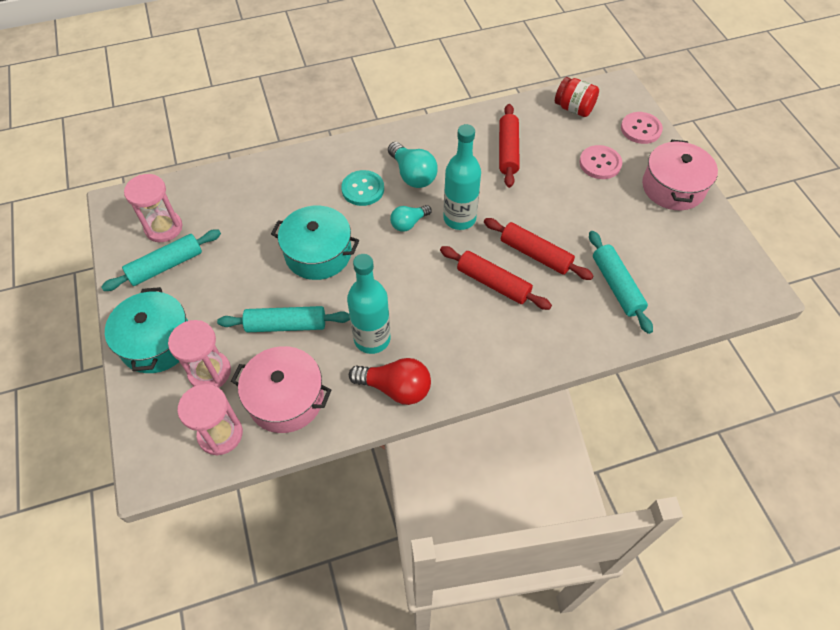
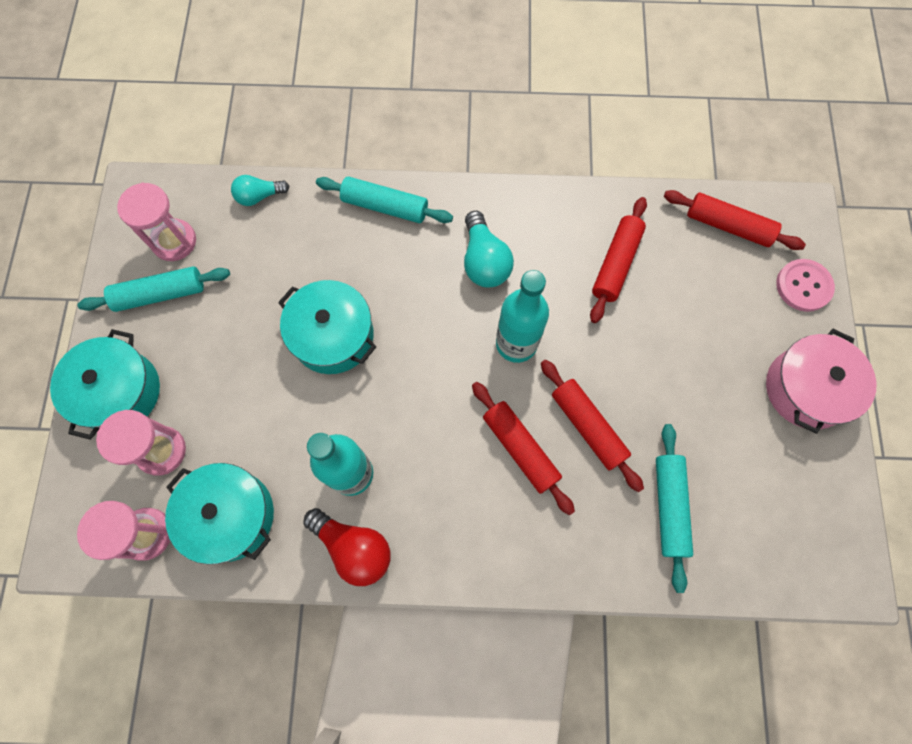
camera: 20 degrees right, 15 degrees up
turquoise rolling pin [217,306,350,332] -> turquoise rolling pin moved to [316,176,453,223]
pink pot [231,346,331,433] -> turquoise pot [165,463,274,564]
turquoise button [341,170,384,206] -> none
turquoise light bulb [390,205,432,232] -> turquoise light bulb moved to [231,175,290,206]
red jar [555,77,599,117] -> red rolling pin [664,190,806,250]
pink button [579,145,622,179] -> none

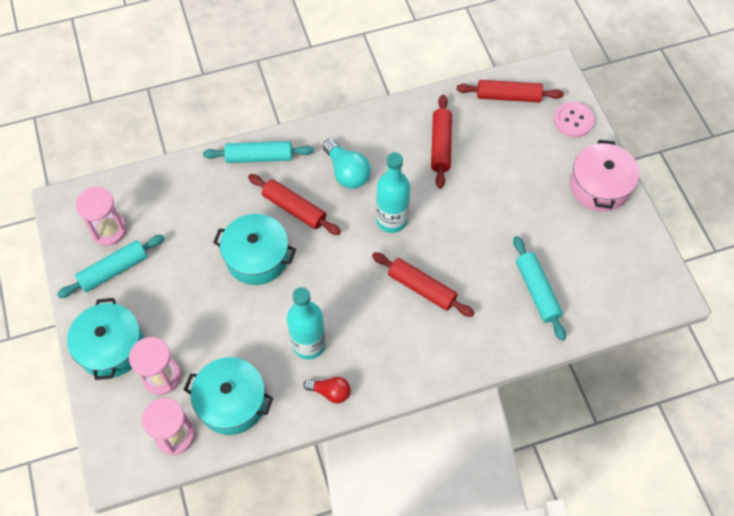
camera: 20 degrees left, 10 degrees down
turquoise light bulb [231,175,290,206] -> none
red light bulb [303,508,391,586] -> red light bulb [303,377,351,404], size x0.64
red rolling pin [541,360,644,492] -> red rolling pin moved to [248,174,341,235]

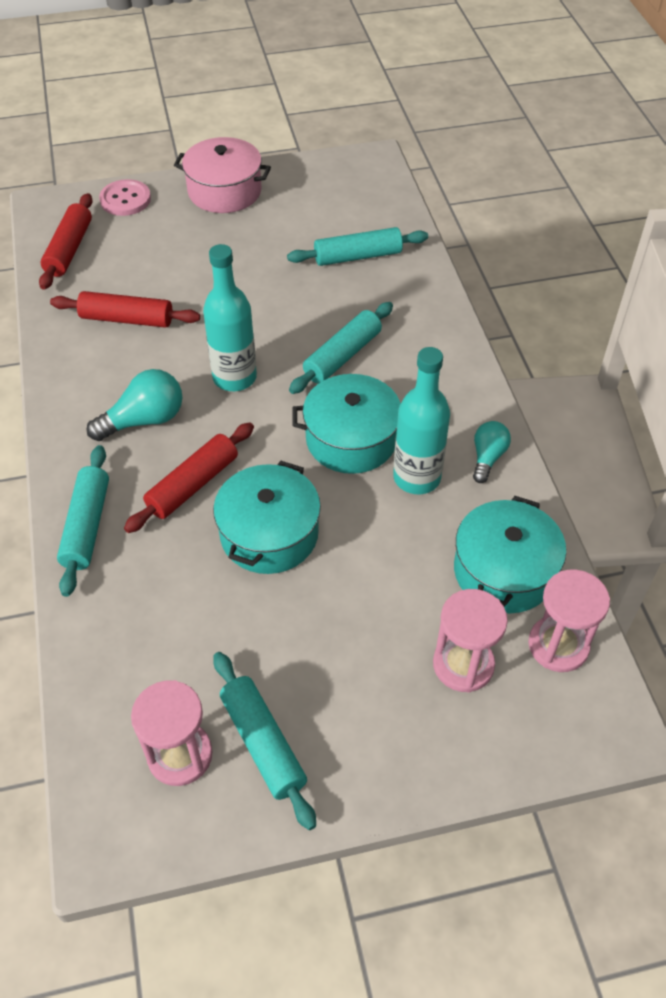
camera: 85 degrees left, 10 degrees down
turquoise pot [67,298,144,380] -> turquoise pot moved to [292,374,401,474]
red light bulb [303,377,351,404] -> turquoise light bulb [473,421,511,483]
red rolling pin [372,252,474,317] -> turquoise rolling pin [289,302,393,394]

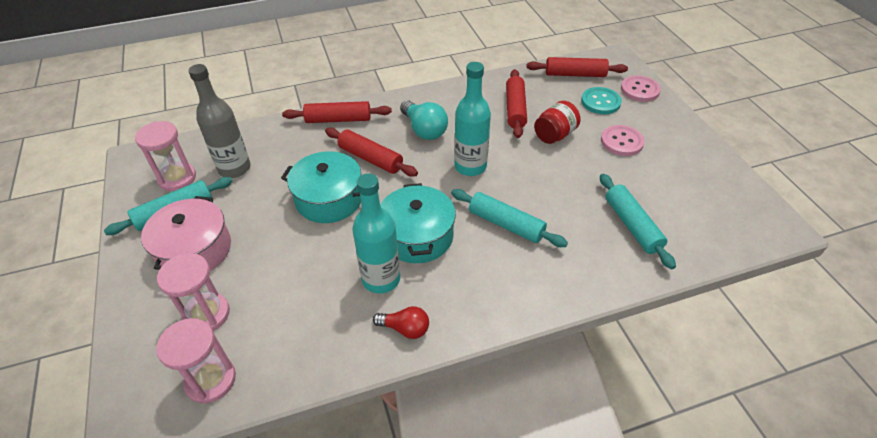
camera: 85 degrees right, 5 degrees down
turquoise rolling pin [57,445,109,597] -> red rolling pin [282,101,392,123]
pink pot [174,137,271,213] -> pink pot moved to [141,196,231,271]
turquoise pot [454,496,566,613] -> none
turquoise light bulb [473,421,511,483] -> red light bulb [373,306,429,339]
none -> grey bottle [188,64,251,178]
none -> red jar [534,101,581,144]
none -> turquoise button [581,87,622,114]
none -> pink button [601,125,645,156]

